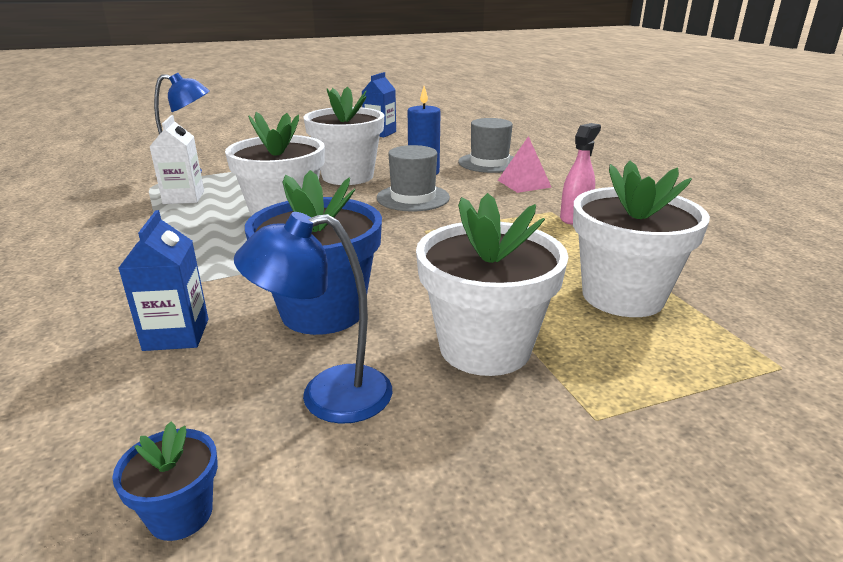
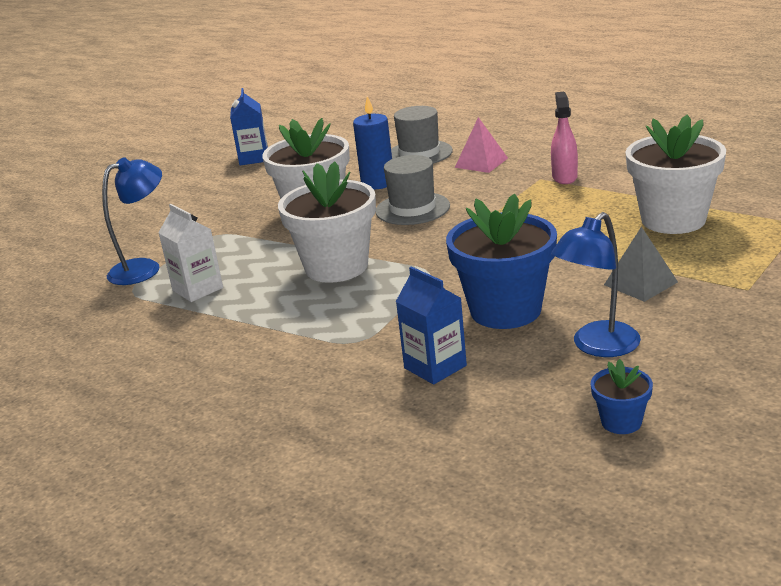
camera: 30 degrees left, 0 degrees up
white flower pot [416,193,568,376] -> grey pyramid [604,227,678,302]

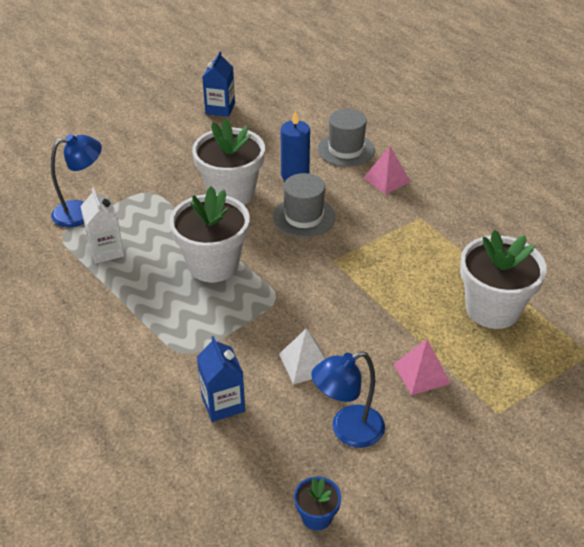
camera: 15 degrees right, 15 degrees up
blue flower pot [446,194,557,329] -> white pyramid [279,328,326,385]
pink spray bottle [551,92,578,184] -> none
grey pyramid [604,227,678,302] -> pink pyramid [394,339,451,395]

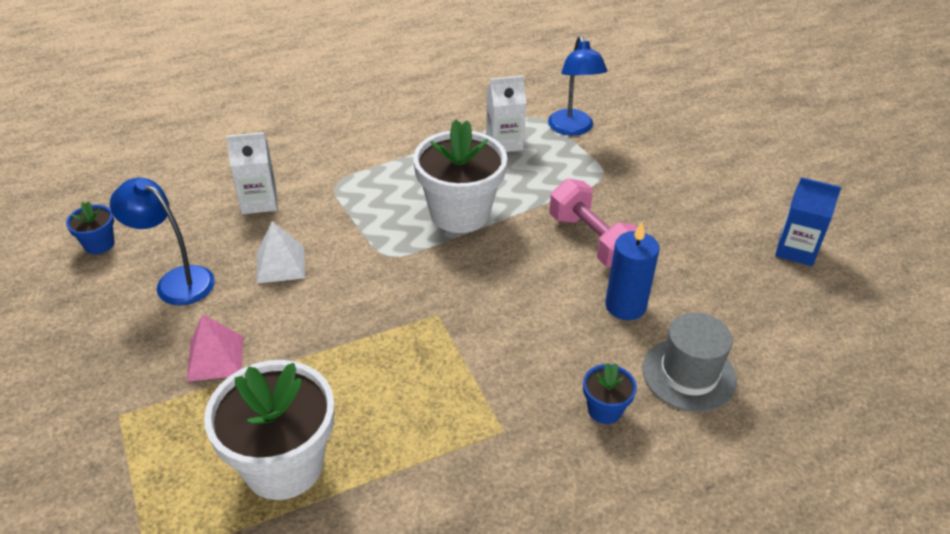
camera: 100 degrees right, 0 degrees up
white flower pot [192,119,265,205] -> pink dumbbell [549,179,638,267]
blue carton [197,336,245,422] -> white carton [226,132,277,214]
grey hat [273,173,335,238] -> none
blue lamp [311,351,385,448] -> blue lamp turned 45 degrees counterclockwise [110,178,215,306]
pink pyramid [363,146,411,195] -> blue flower pot [583,363,637,424]

